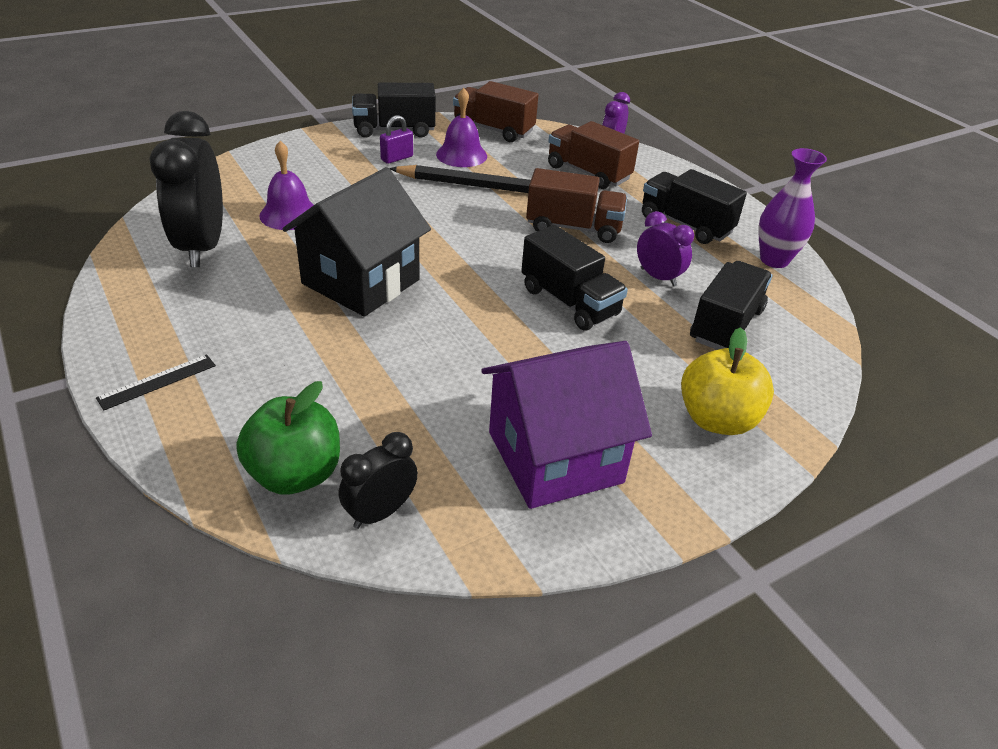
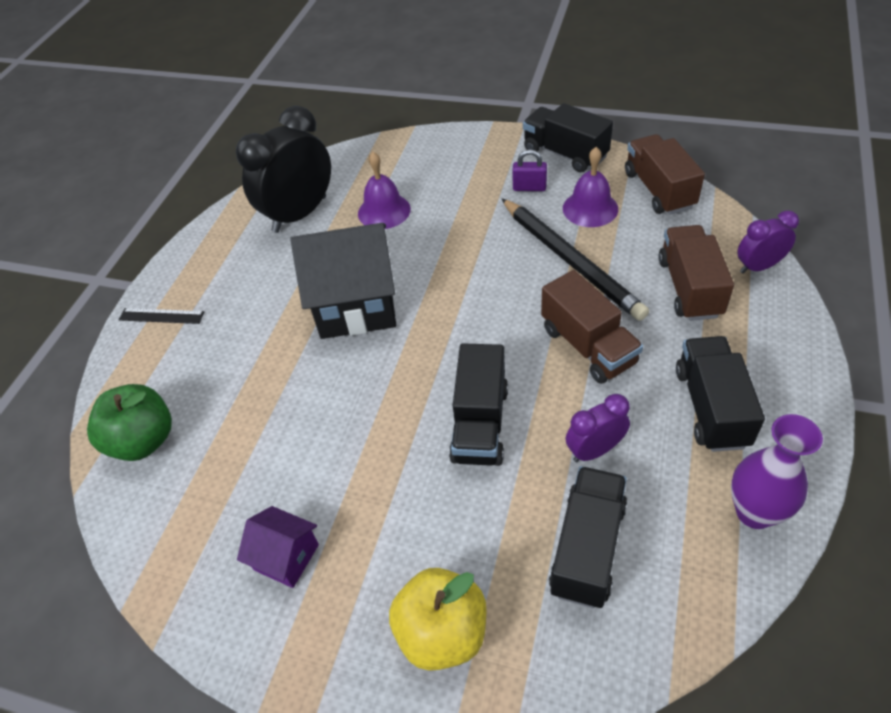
camera: 55 degrees right, 10 degrees up
black clock [339,432,418,529] -> none
purple house [481,341,652,509] -> purple house [237,506,319,588], size x0.50
purple clock [637,211,694,287] -> purple clock turned 120 degrees counterclockwise [566,394,630,462]
black truck [690,261,772,350] -> black truck turned 60 degrees counterclockwise [549,466,627,608]

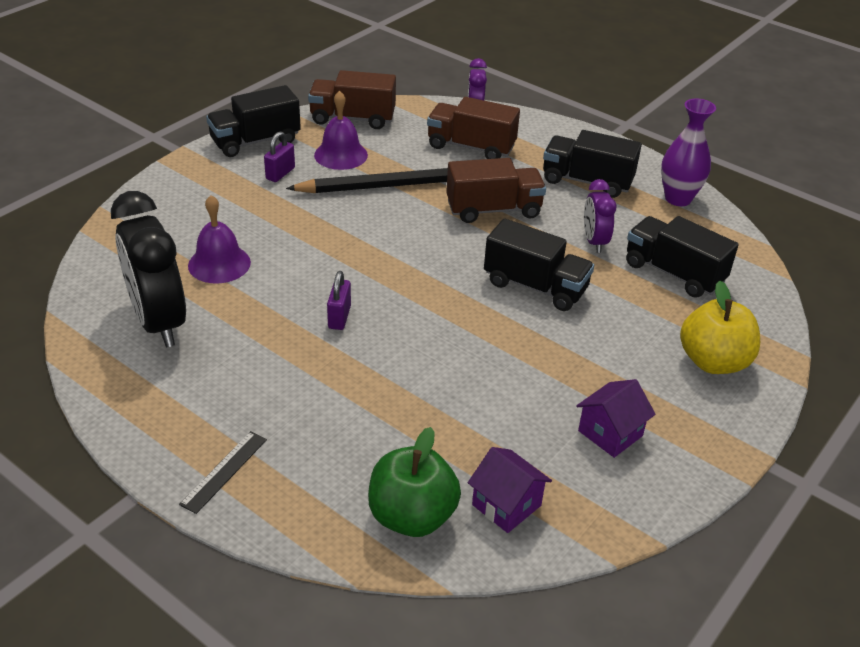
camera: 75 degrees left, 10 degrees down
black house [290,223,396,339] -> purple padlock [327,271,351,330]
none -> purple house [468,447,552,533]

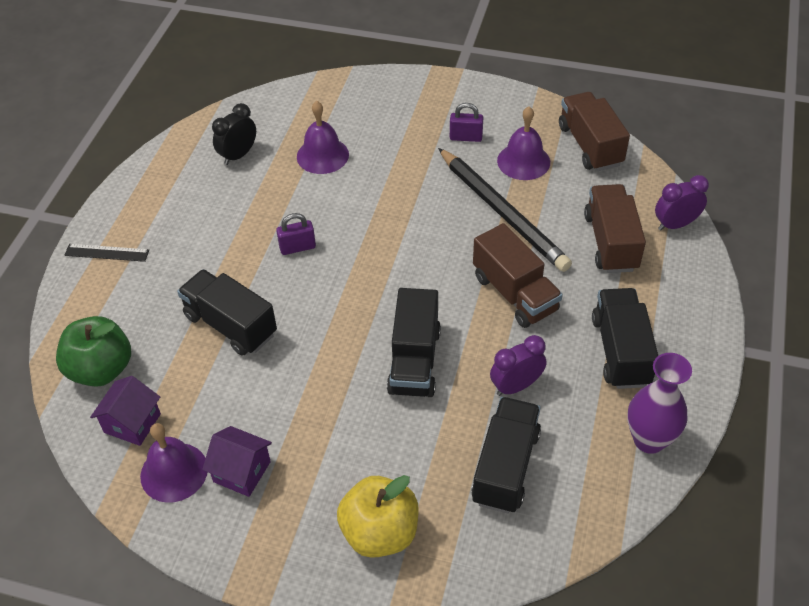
camera: 70 degrees right, 10 degrees up
black clock [111,191,186,347] -> black clock [212,103,256,165], size x0.53
black truck [206,85,301,157] -> black truck moved to [177,269,277,356]
none -> purple bell [140,423,207,503]

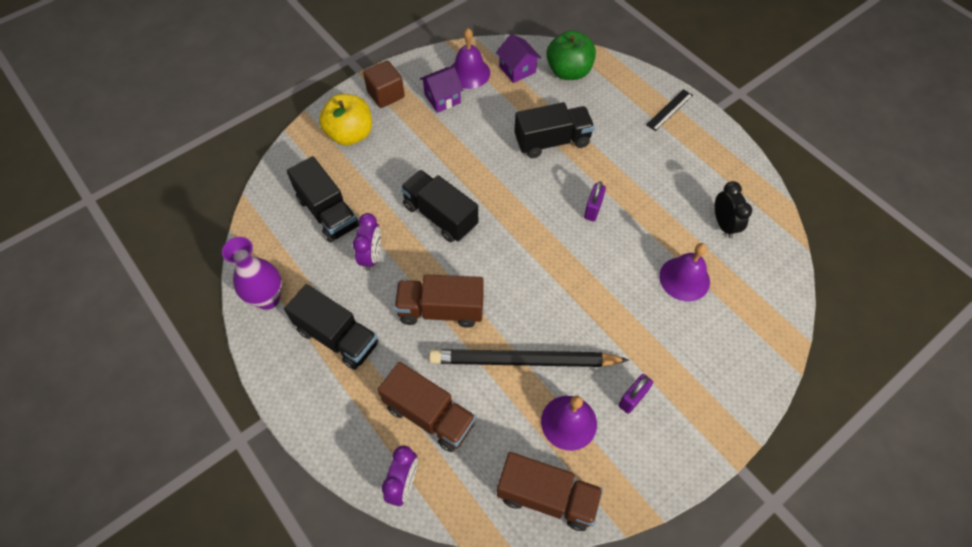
camera: 125 degrees right, 10 degrees up
none -> brown cube [363,60,405,108]

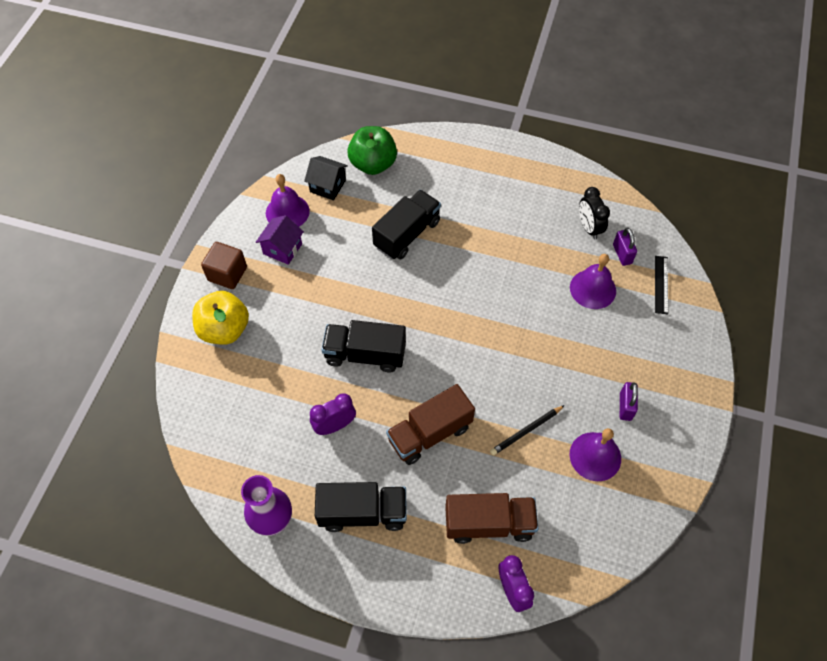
camera: 35 degrees left, 0 degrees up
black truck [287,156,359,242] -> none
purple clock [353,213,381,271] -> purple clock turned 90 degrees counterclockwise [310,394,356,435]
black pencil [429,349,629,367] -> black pencil [490,405,565,455], size x0.49
purple house [496,34,541,83] -> black house [304,156,348,200]
brown truck [497,452,603,531] -> none
purple padlock [584,181,606,221] -> purple padlock moved to [613,228,637,266]
black ruler [646,89,693,131] -> black ruler moved to [655,256,668,314]
black clock [715,181,752,238] -> black clock turned 150 degrees counterclockwise [579,187,610,240]

